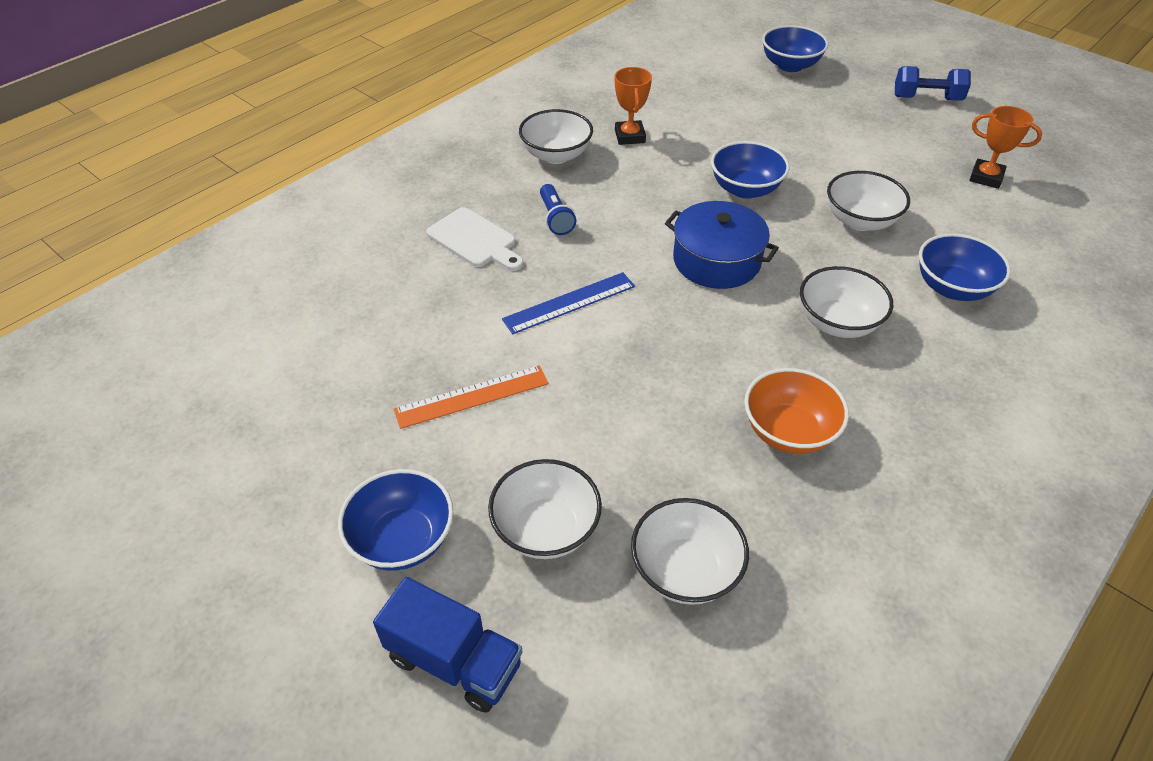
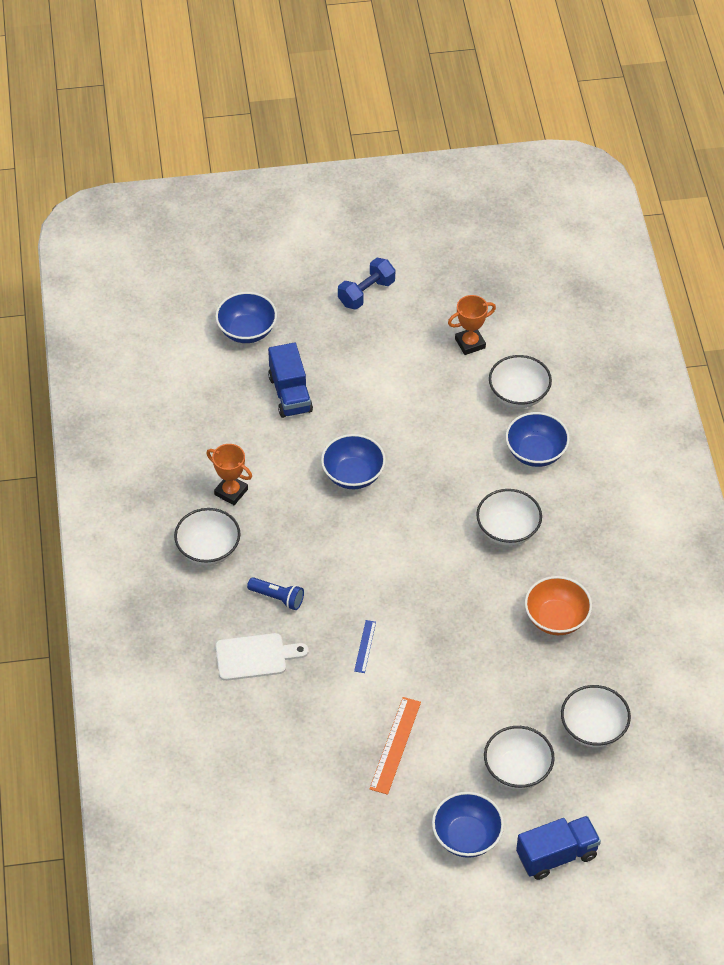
camera: 50 degrees left, 5 degrees up
blue ruler [502,272,635,334] -> blue ruler [354,620,376,673], size x0.57
blue pot [665,201,779,289] -> none
white bowl [827,171,910,231] -> white bowl moved to [489,355,552,408]
none -> blue truck [268,343,313,418]

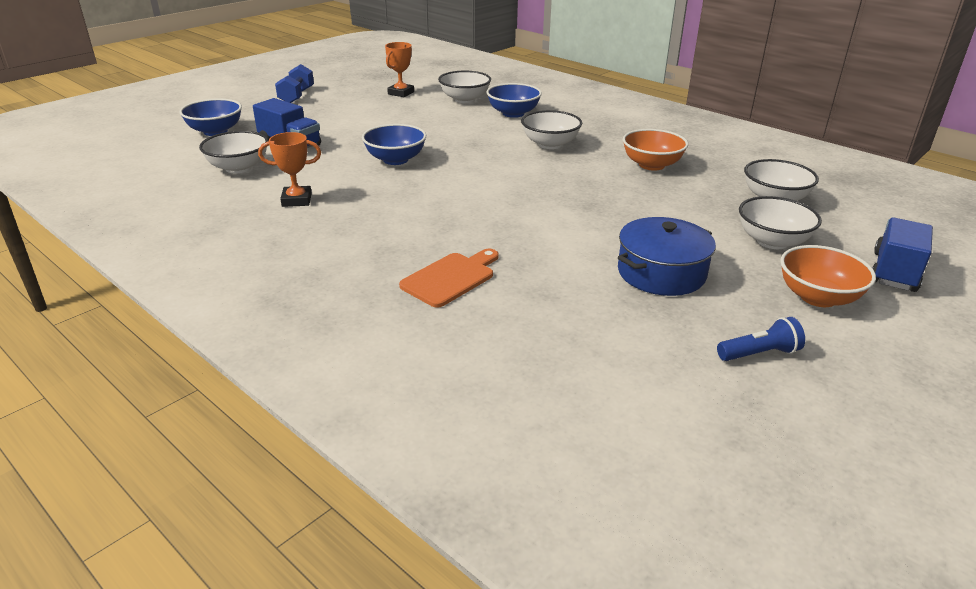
camera: 40 degrees left, 20 degrees down
white bowl [174,508,241,565] -> white bowl moved to [199,131,268,173]
white cutting board [215,633,309,681] -> orange cutting board [399,249,499,308]
blue flashlight [247,577,304,610] -> blue flashlight moved to [717,317,805,361]
blue ruler [354,620,376,673] -> none
orange ruler [370,697,421,795] -> blue pot [618,217,716,296]
blue bowl [432,792,504,858] -> orange bowl [780,245,876,307]

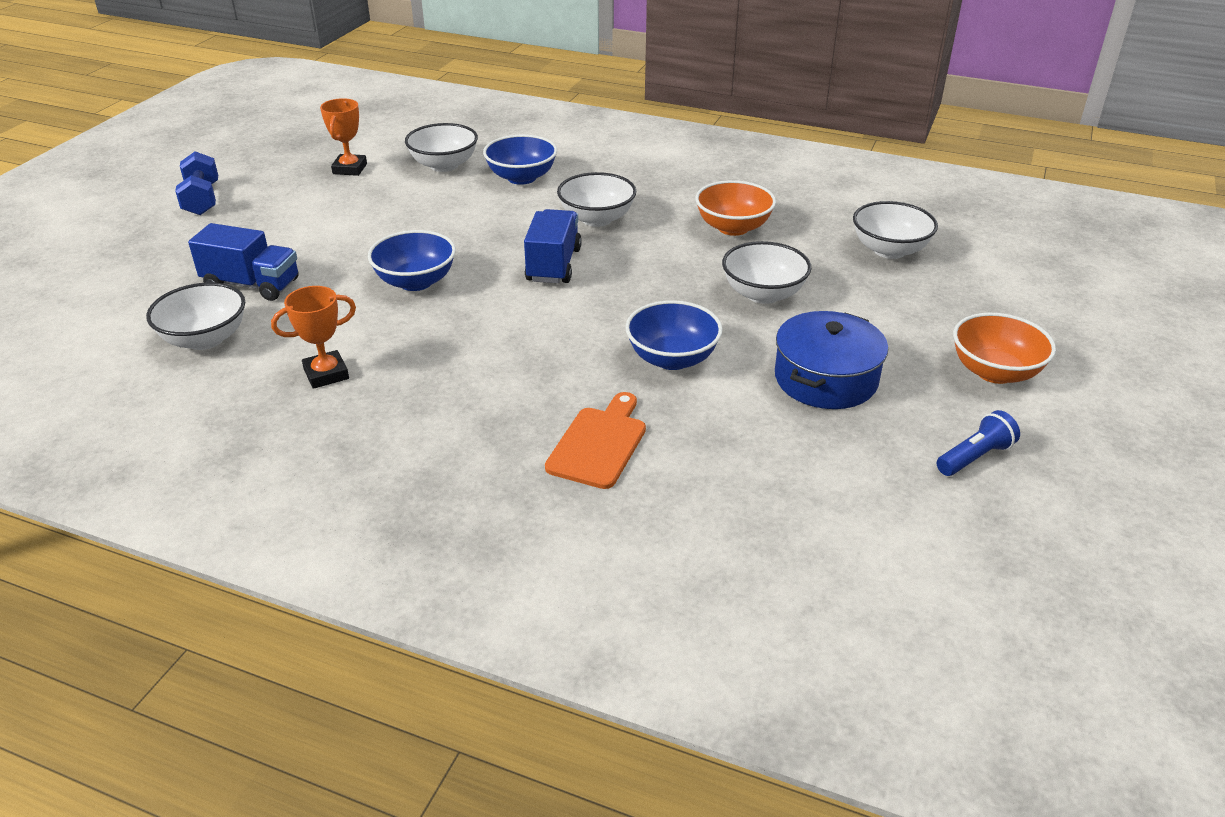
camera: 20 degrees left, 5 degrees up
blue bowl [179,98,242,136] -> blue bowl moved to [625,300,723,370]
white bowl [739,196,822,249] -> white bowl moved to [722,241,811,304]
blue truck [872,217,933,292] -> blue truck moved to [524,209,582,283]

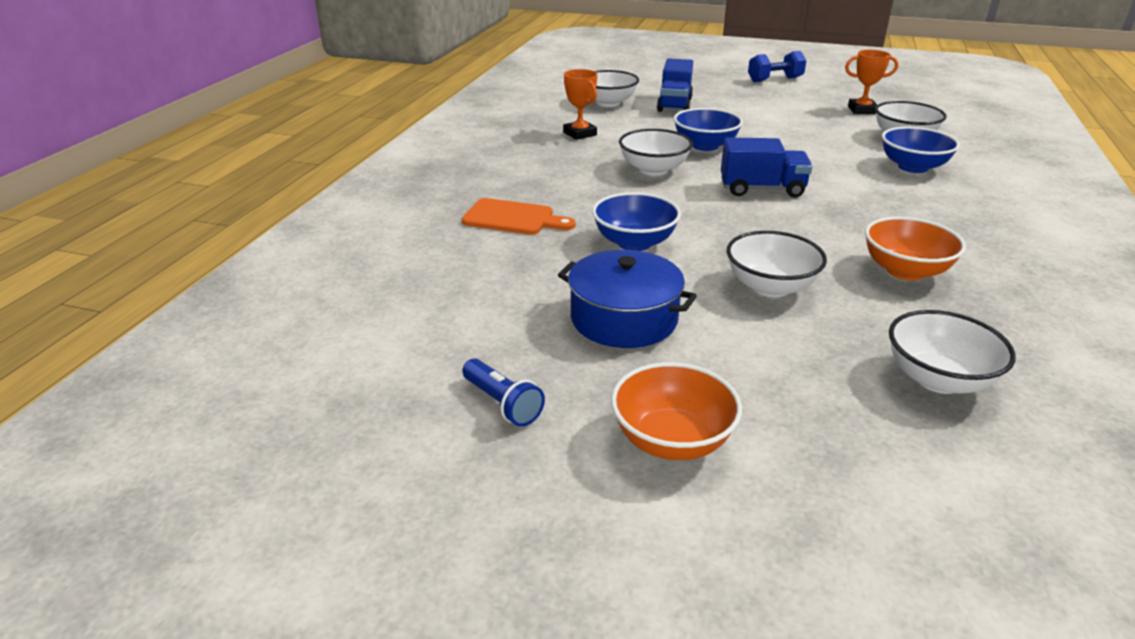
camera: 85 degrees right, 5 degrees down
white bowl [557,172,636,227] -> white bowl moved to [619,129,693,176]

